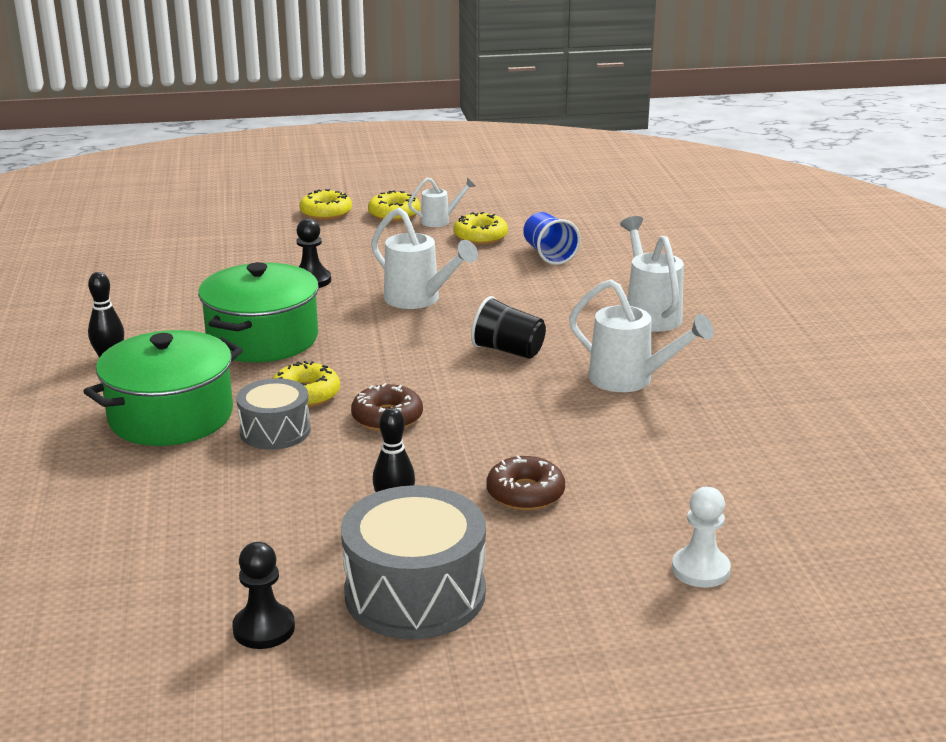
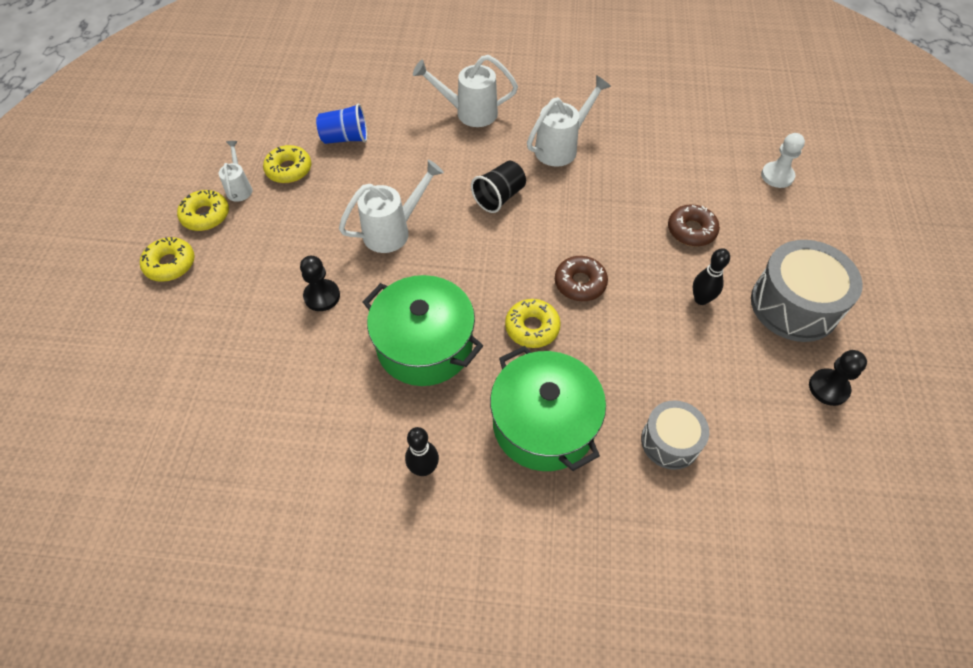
camera: 75 degrees left, 30 degrees up
grey drum [236,378,311,450] -> grey drum moved to [641,400,709,470]

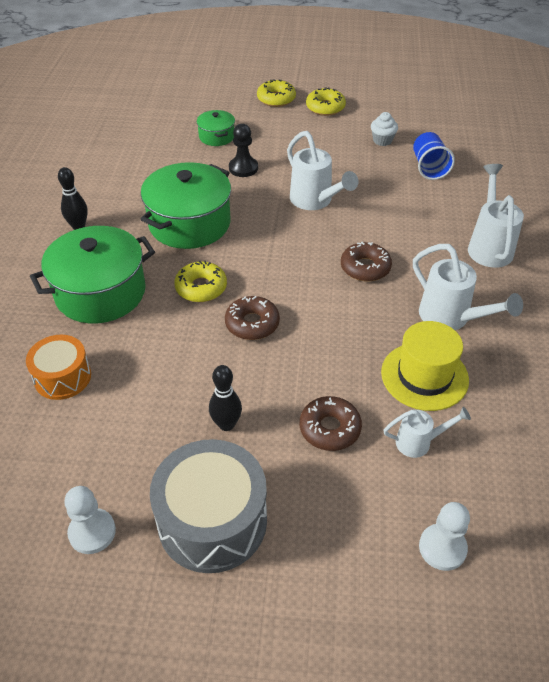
camera: 90 degrees right, 10 degrees down
white watering can [219,141,253,202] -> white watering can moved to [384,407,471,458]
yellow donut [263,145,311,183] -> white cupcake [371,112,398,146]
black cup [471,161,526,213] -> brown donut [341,242,392,282]
grey drum [641,400,709,470] -> orange drum [26,335,91,400]
black pawn [809,350,867,406] -> white pawn [64,486,116,554]
none -> green pot [197,110,235,146]
none -> yellow hat [381,321,469,411]

